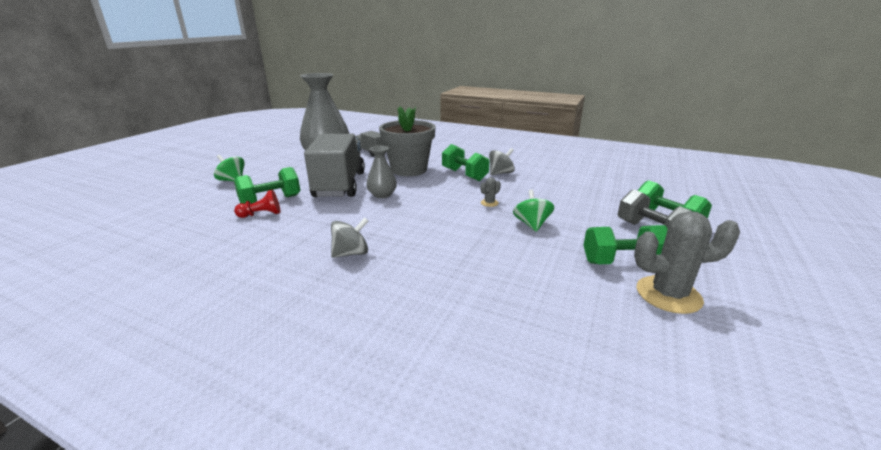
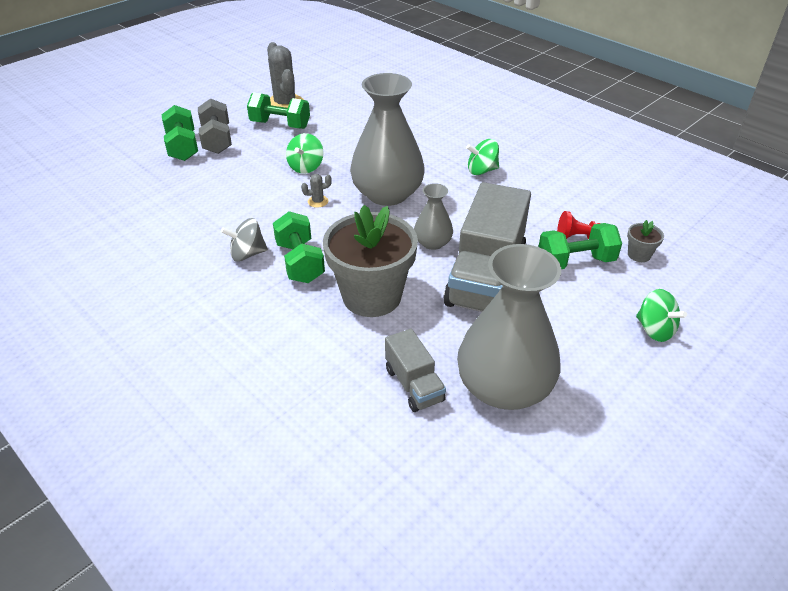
camera: 160 degrees left, 15 degrees up
grey spinning top [331,218,368,258] -> green spinning top [466,139,499,175]
grey cactus [634,211,740,314] -> grey cactus turned 45 degrees clockwise [267,42,304,108]
none -> grey vase [350,73,425,206]
none -> grey flower pot [627,220,664,262]

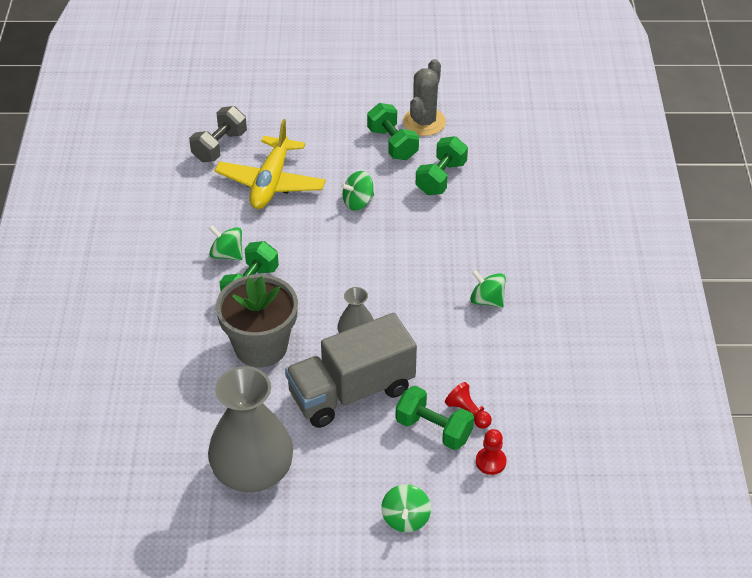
camera: 45 degrees right, 5 degrees up
green dumbbell [162,105,198,161] -> green dumbbell moved to [416,136,468,195]
grey dumbbell [198,98,232,154] -> grey dumbbell moved to [189,106,247,162]
grey spinning top [221,218,268,262] -> green spinning top [209,225,243,261]
grey cactus [301,174,332,208] -> none
grey vase [350,73,425,206] -> none
grey truck [385,329,446,412] -> none
grey flower pot [627,220,664,262] -> red pawn [476,429,506,475]
none -> yellow plane [215,119,326,209]

